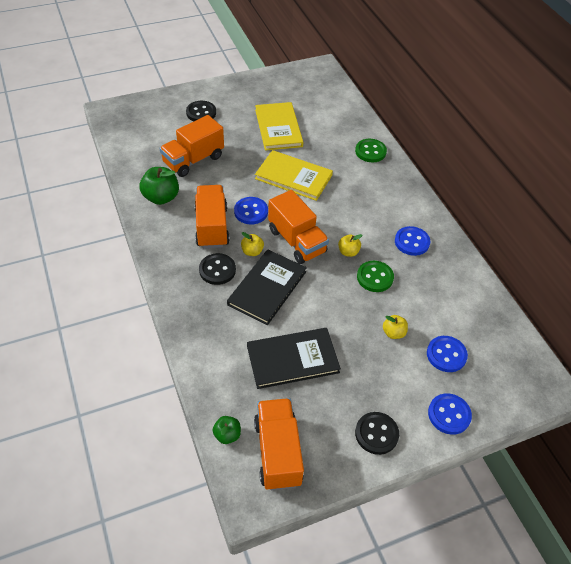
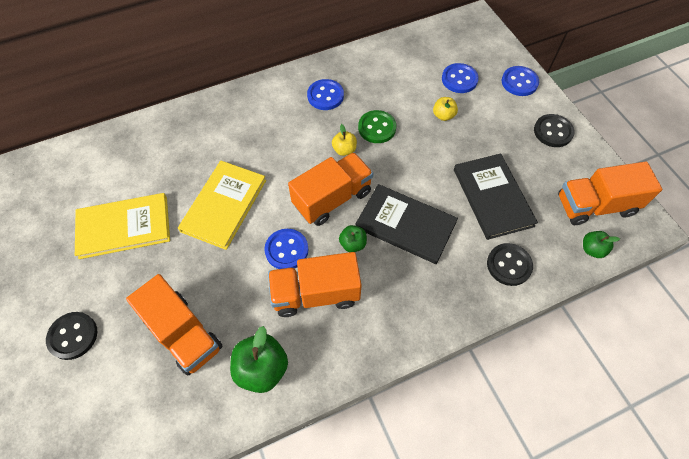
camera: 90 degrees left, 10 degrees up
black button [199,253,236,285] -> black button moved to [487,243,533,286]
yellow apple [241,232,264,256] -> green apple [339,225,367,252]
green button [355,139,387,162] -> none

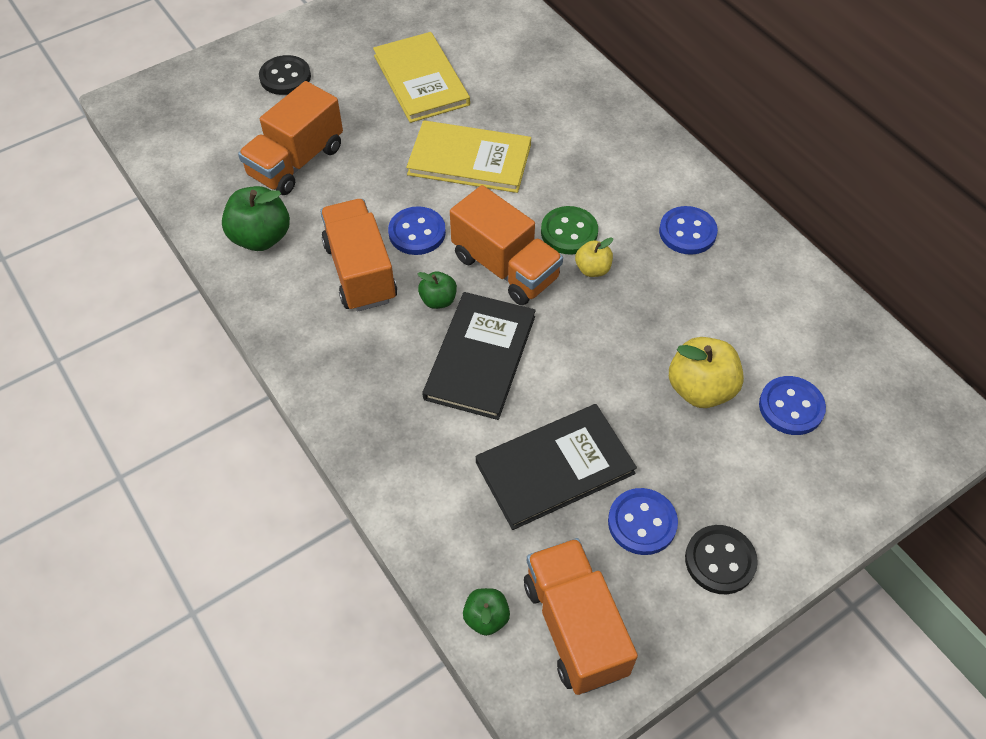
camera: 80 degrees right, 5 degrees down
green button [358,110,396,143] -> green button moved to [541,206,598,255]
yellow apple [433,97,458,121] -> yellow apple [669,337,744,408], size x1.78
black button [487,243,533,286] -> none
blue button [502,66,539,96] -> blue button moved to [608,488,678,555]

